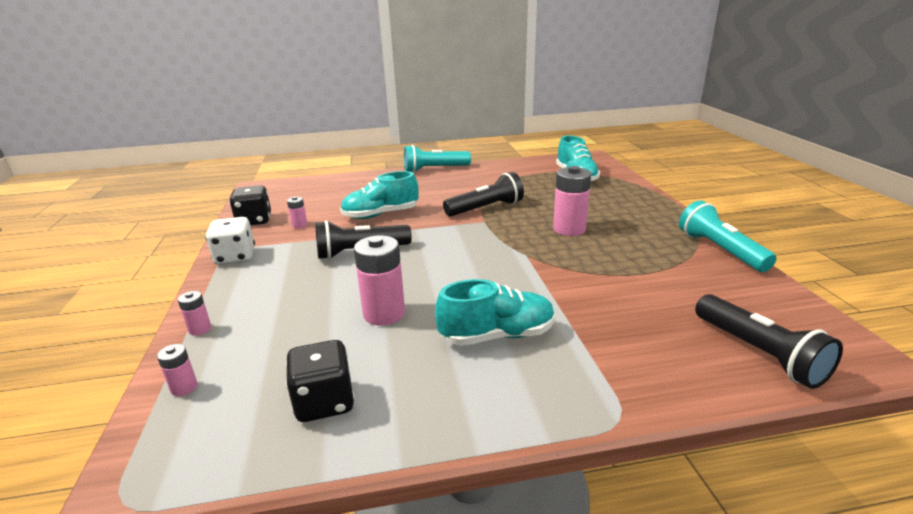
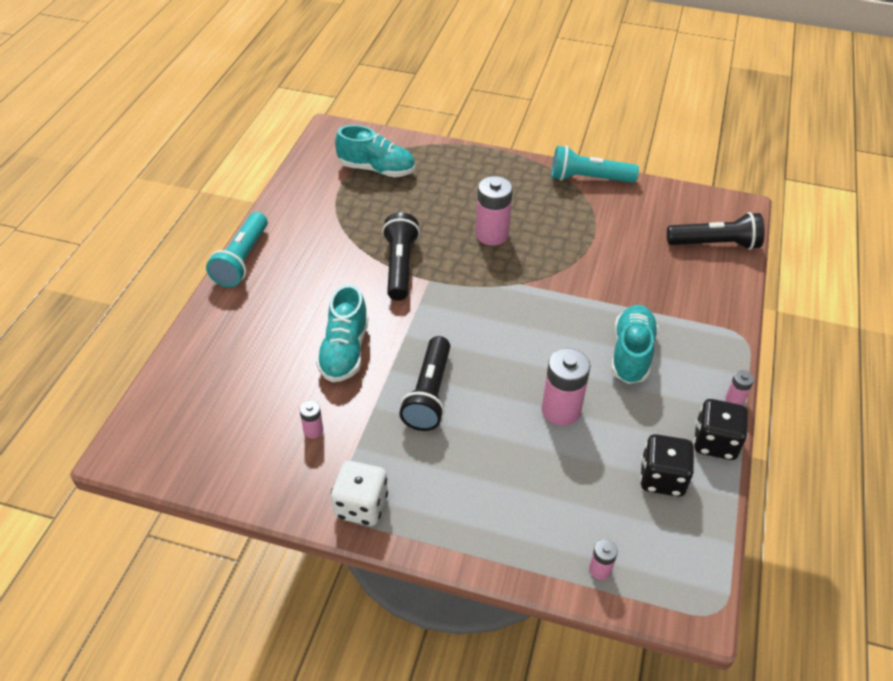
camera: 65 degrees left, 20 degrees up
pink battery [178,291,211,336] -> pink battery moved to [725,370,754,405]
black dice [229,185,271,225] -> black dice moved to [694,399,748,460]

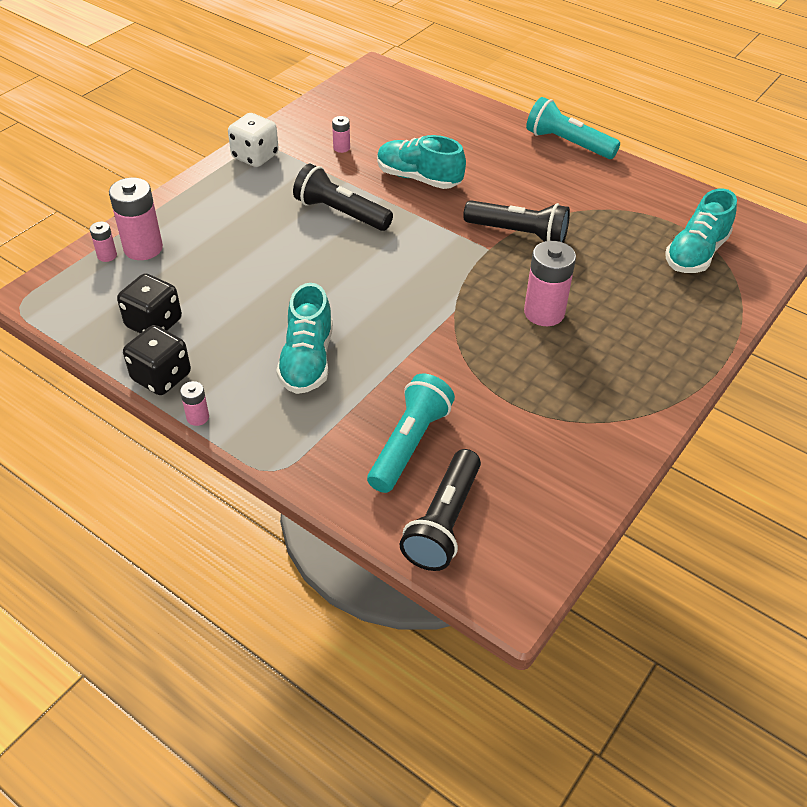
camera: 110 degrees right, 0 degrees up
pink battery [542,348,591,426] -> pink battery moved to [109,178,163,260]
turquoise flashlight [551,146,639,183] -> turquoise flashlight moved to [367,373,455,493]
turquoise shoe [611,305,658,384] -> turquoise shoe turned 60 degrees clockwise [276,283,333,394]

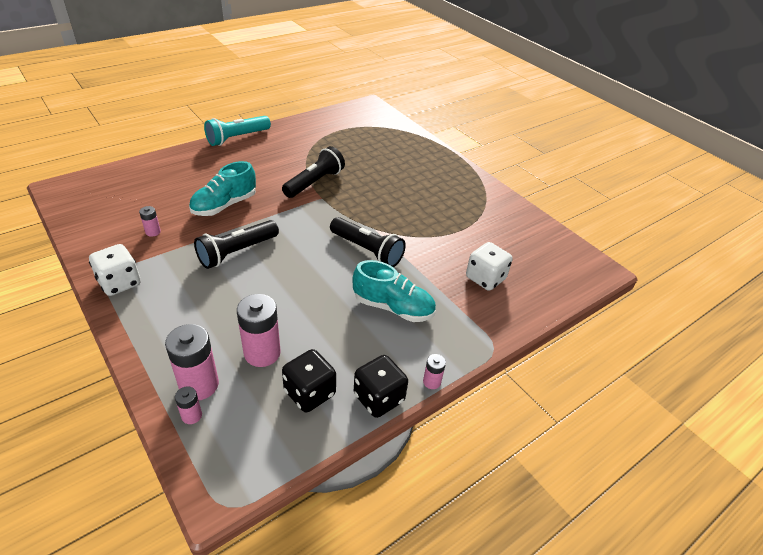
camera: 75 degrees left, 5 degrees down
turquoise flashlight [367,373,455,493] -> white dice [466,242,513,291]
black flashlight [400,449,481,571] -> black flashlight moved to [330,217,406,267]
pink battery [524,241,576,326] -> pink battery moved to [237,294,281,367]
turquoise shoe [665,189,737,273] -> none

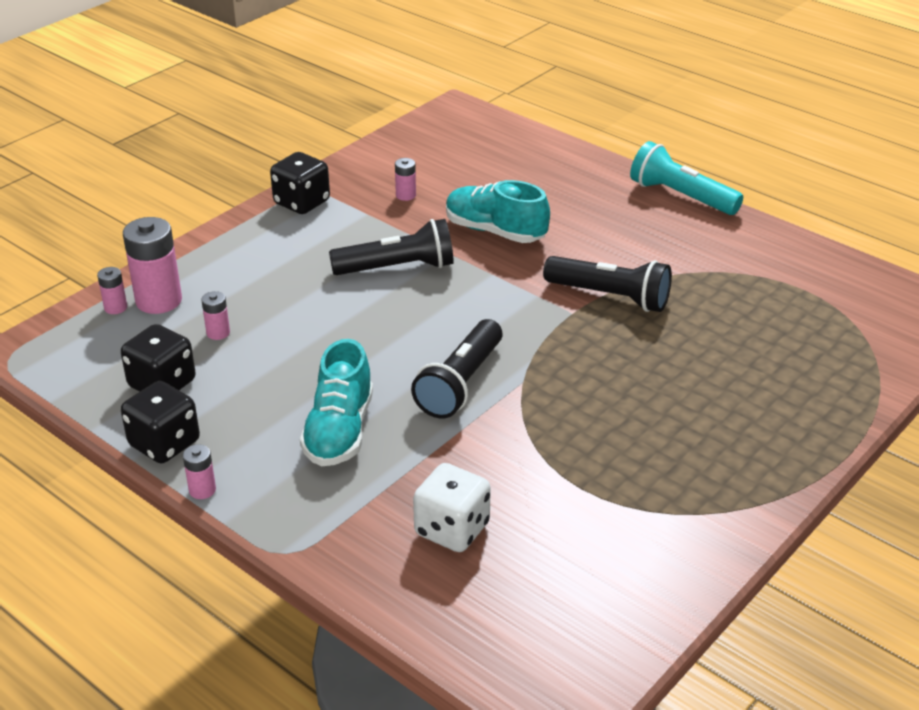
camera: 80 degrees right, 5 degrees down
white dice [89,244,141,296] -> black dice [270,152,330,214]
black flashlight [194,220,279,269] -> black flashlight turned 135 degrees clockwise [329,219,454,275]
pink battery [237,294,281,367] -> pink battery [202,291,230,340], size x0.49

